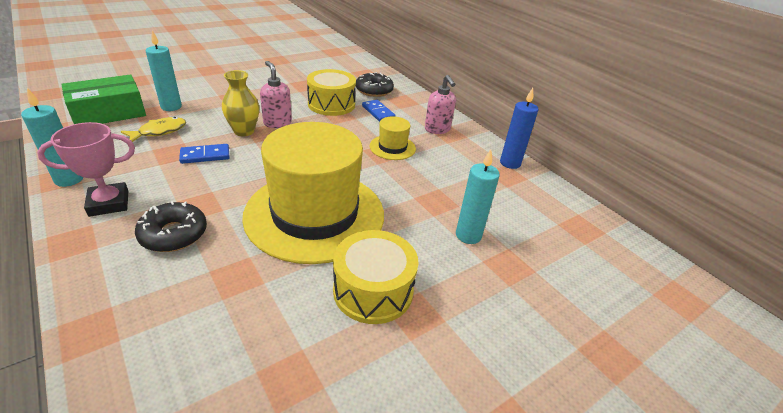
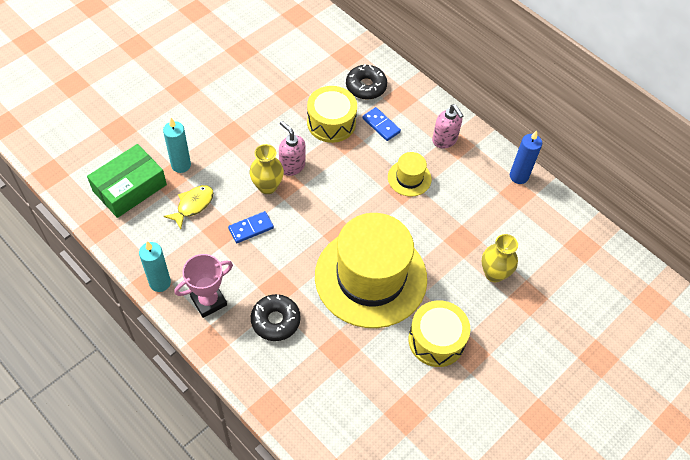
camera: 10 degrees left, 20 degrees up
turquoise candle [456,149,500,244] -> yellow vase [482,234,518,282]

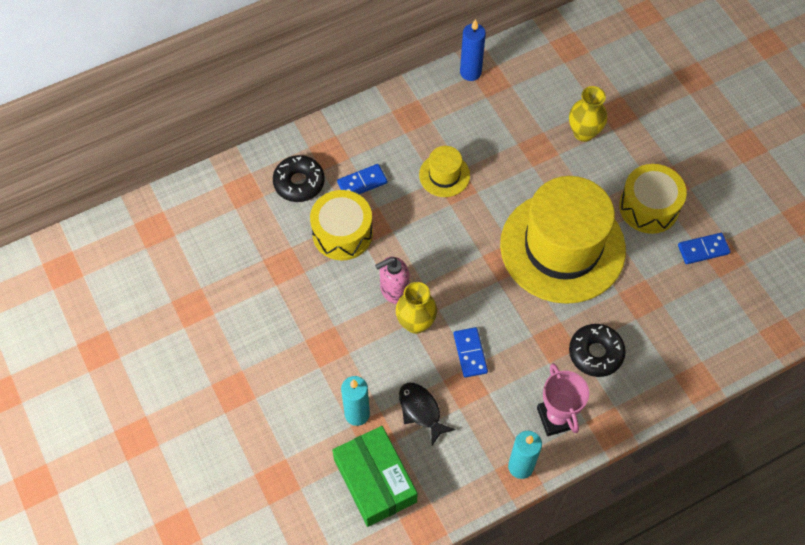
camera: 70 degrees left, 5 degrees up
yellow fish [164,185,214,229] -> black fish [399,383,456,445]
pink soap dispenser [432,104,464,148] -> none
none -> blue domino [678,233,731,264]

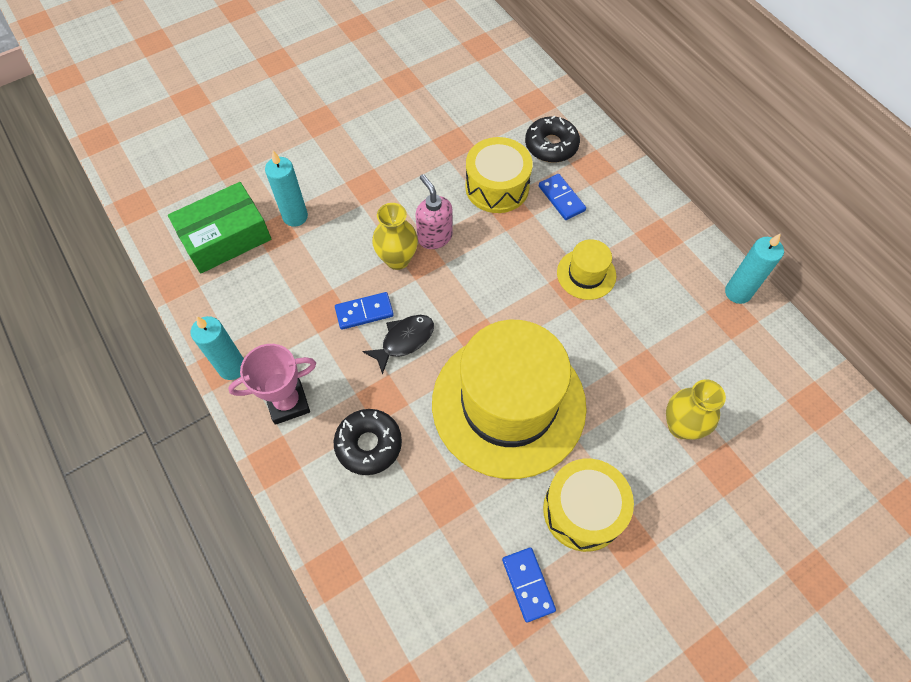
camera: 85 degrees right, 0 degrees up
black fish [399,383,456,445] -> black fish moved to [362,315,434,375]
blue candle [460,19,486,81] -> turquoise candle [725,233,784,304]

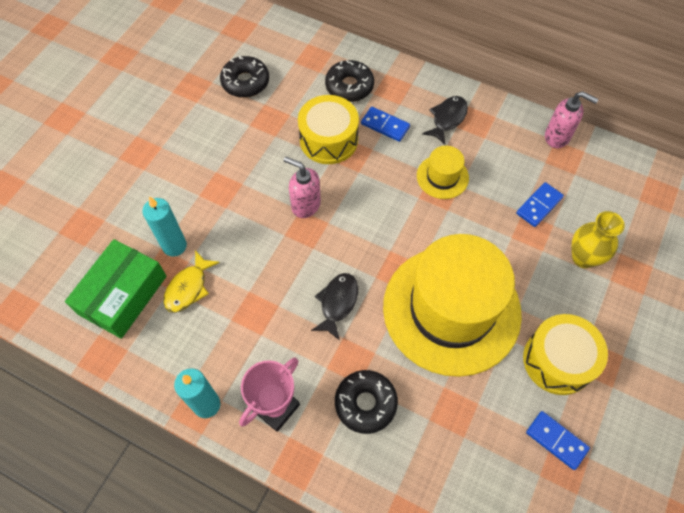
camera: 30 degrees left, 0 degrees up
blue domino [335,292,394,330] -> blue domino moved to [516,182,564,227]
yellow vase [372,203,418,270] -> none
turquoise candle [725,233,784,304] -> pink soap dispenser [545,91,598,148]
none -> yellow fish [163,250,220,313]
none -> black donut [220,56,269,98]
none -> black fish [422,96,468,145]

